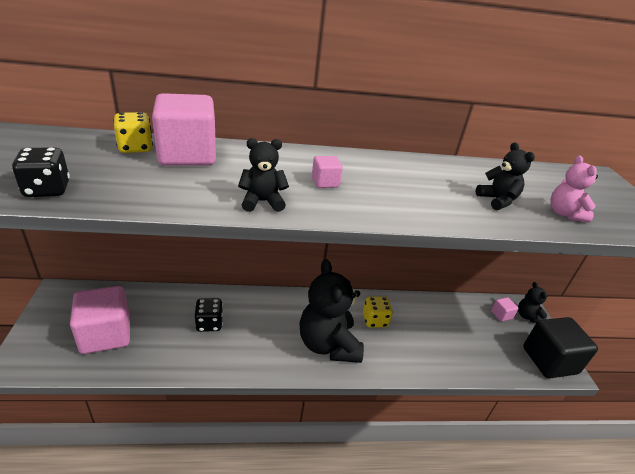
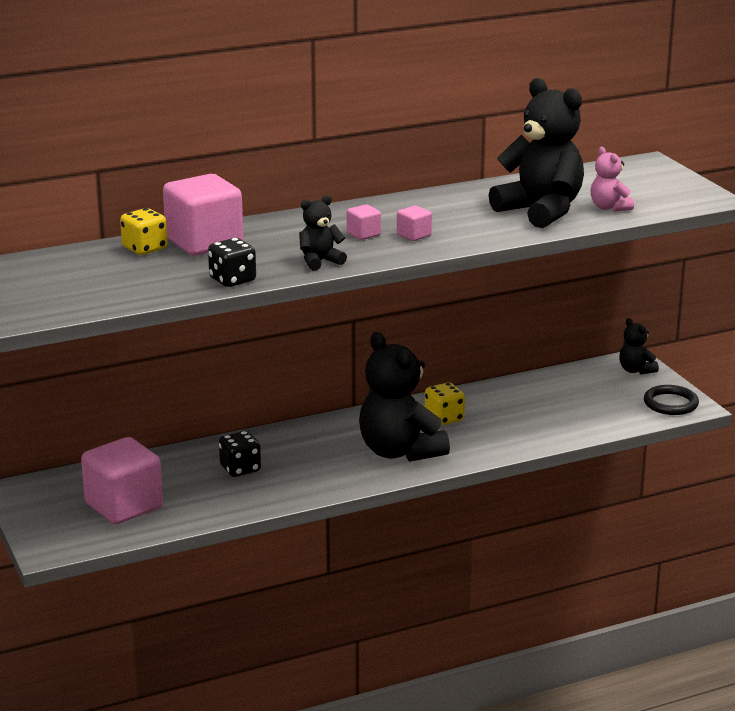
camera: 15 degrees left, 10 degrees down
black dice [12,147,70,197] -> black dice moved to [208,238,256,287]
black teddy bear [476,142,535,210] -> black teddy bear [489,78,584,228], size x2.09
pink cube [491,297,518,322] -> pink cube moved to [397,206,432,241]
black cube [523,317,598,378] -> black ring [644,385,699,415]

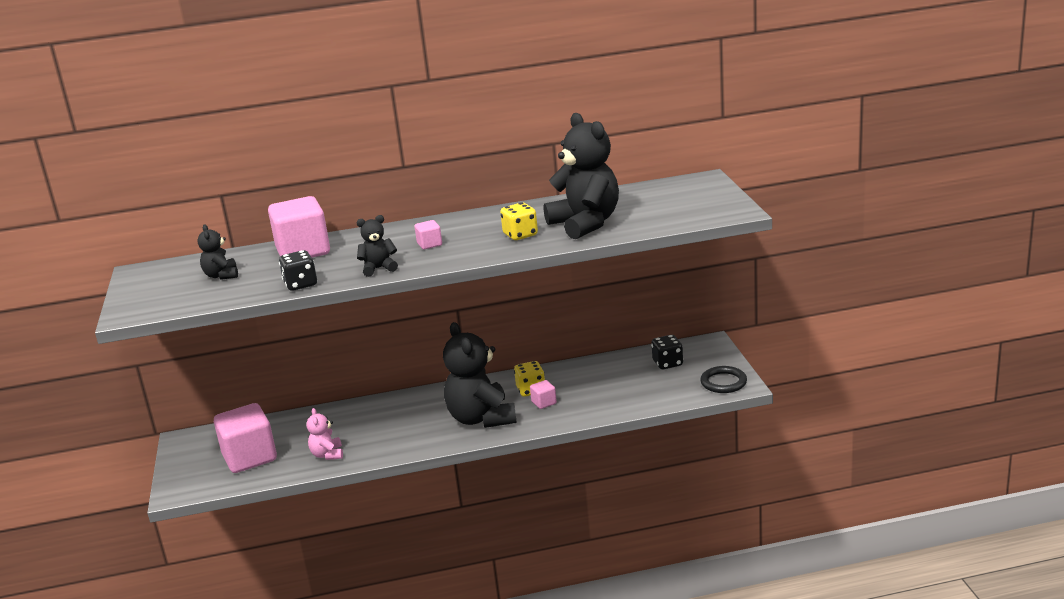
camera: 15 degrees right, 0 degrees up
yellow dice [120,208,168,255] -> yellow dice moved to [500,202,538,240]
black dice [219,431,261,477] -> black dice moved to [651,335,683,369]
pink cube [397,206,432,241] -> pink cube moved to [530,380,557,409]
pink teddy bear [590,147,634,212] -> pink teddy bear moved to [307,408,343,460]
black teddy bear [619,318,659,374] -> black teddy bear moved to [198,225,238,280]

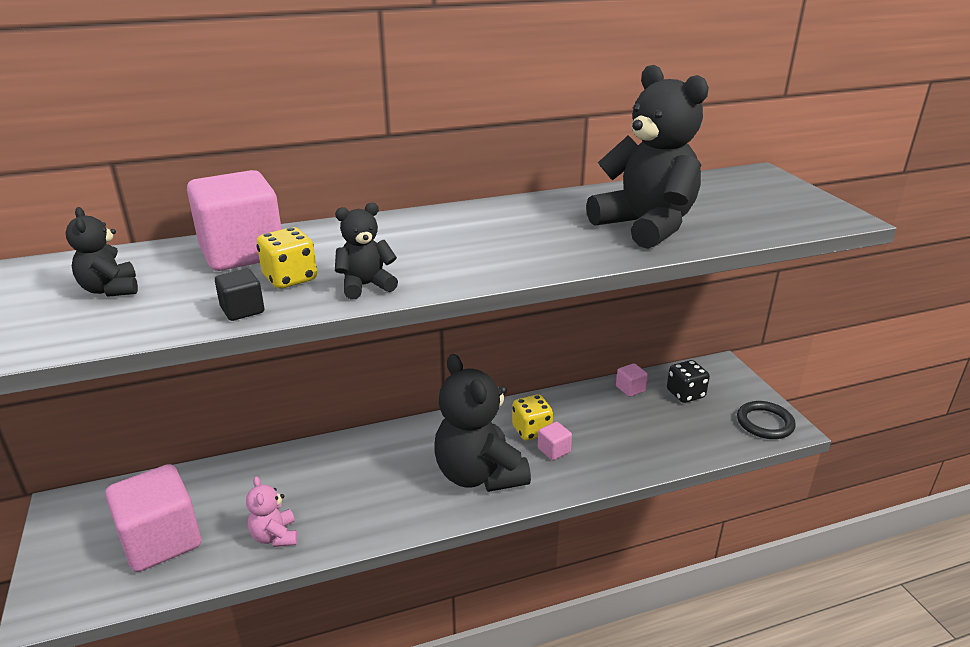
camera: 10 degrees left, 5 degrees up
black dice [279,250,317,291] -> black cube [215,269,264,321]
pink cube [414,220,442,249] -> pink cube moved to [616,363,648,397]
yellow dice [500,202,538,240] -> yellow dice moved to [257,227,317,289]

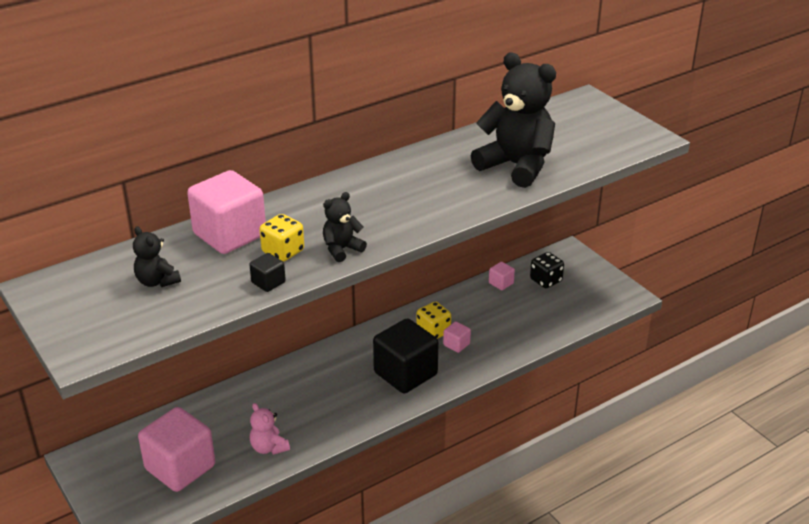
camera: 15 degrees left, 5 degrees up
black teddy bear [434,354,531,492] -> black cube [373,318,439,393]
black ring [737,401,796,439] -> none

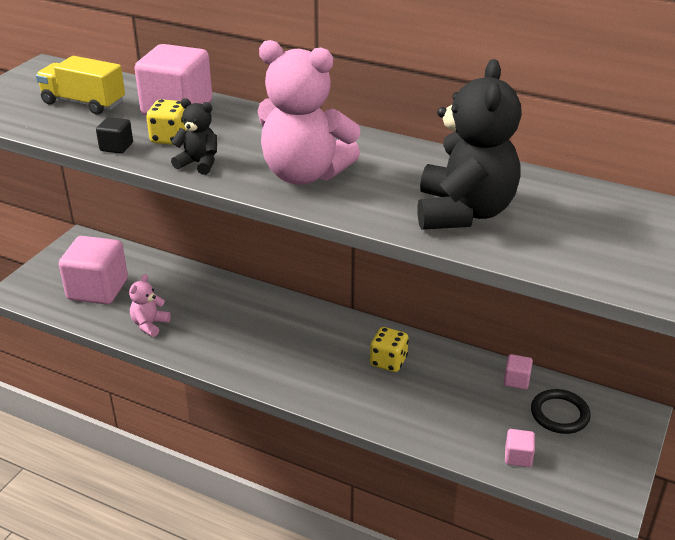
camera: 60 degrees right, 0 degrees up
black teddy bear [133,226,181,287] -> yellow truck [36,56,125,115]
black cube [373,318,439,393] -> none
pink cube [443,321,471,353] -> pink cube moved to [505,429,535,467]
black dice [530,252,564,288] -> black ring [531,389,591,434]
none -> pink teddy bear [258,40,361,185]

